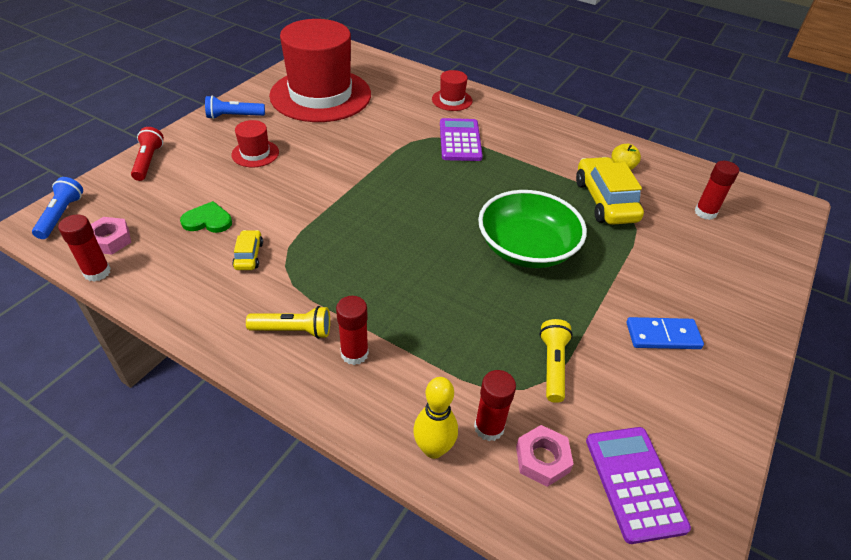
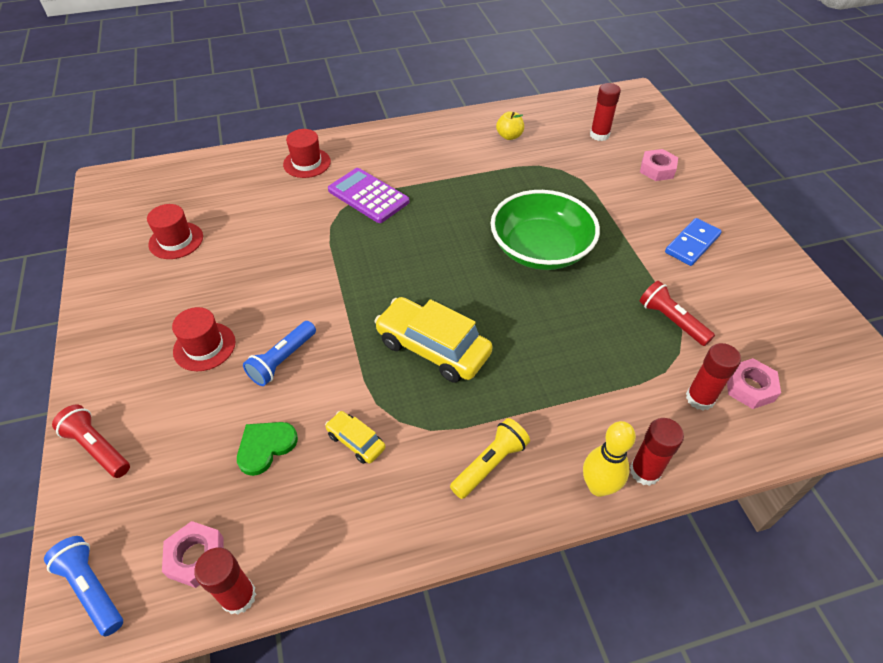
camera: 45 degrees left, 5 degrees up
blue flashlight [205,96,265,119] -> blue flashlight moved to [243,321,316,386]
red hat [269,19,371,122] -> red hat [147,204,203,259], size x0.41
red glue stick [336,296,369,365] -> red glue stick moved to [630,418,684,486]
yellow bowling pin [413,377,458,459] -> yellow bowling pin moved to [583,421,636,497]
yellow flashlight [539,319,573,403] -> red flashlight [640,281,715,346]
yellow car [576,157,644,225] -> yellow car moved to [374,297,493,383]
purple calculator [586,427,691,544] -> none
none -> pink nut [640,149,678,181]

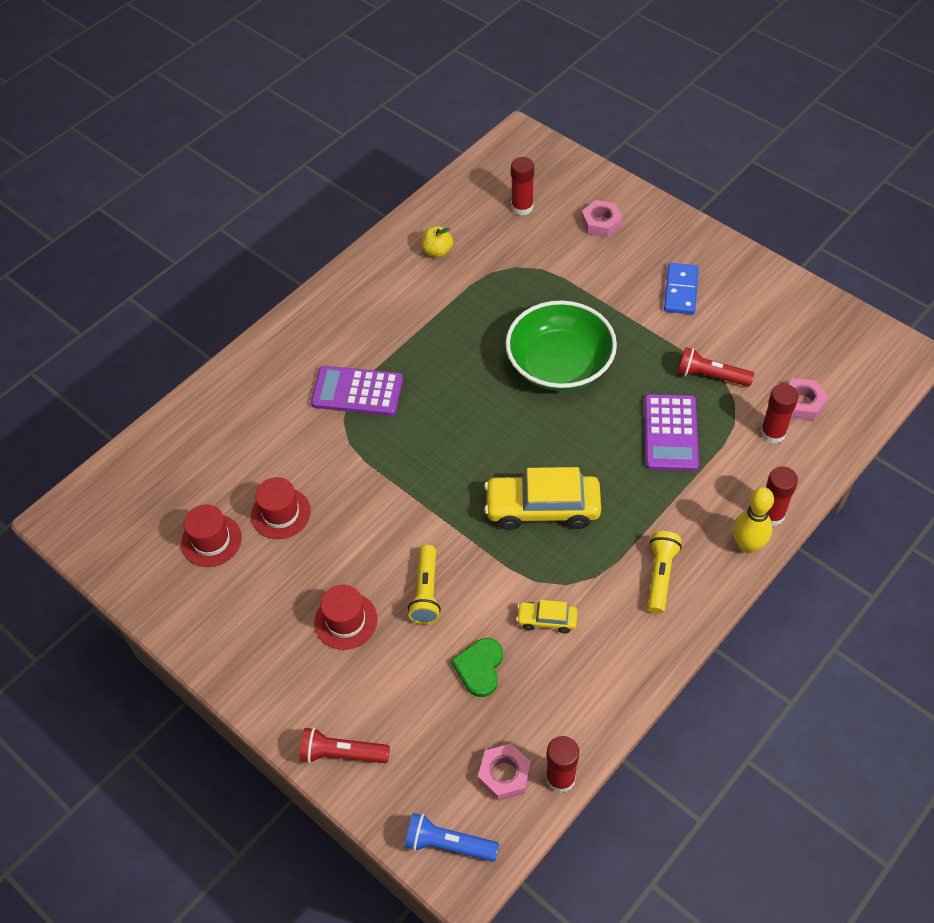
camera: 30 degrees left, 5 degrees up
blue flashlight [243,321,316,386] -> yellow flashlight [408,545,441,624]
red hat [283,129,331,178] -> red hat moved to [251,477,311,539]
none -> purple calculator [644,394,699,471]

